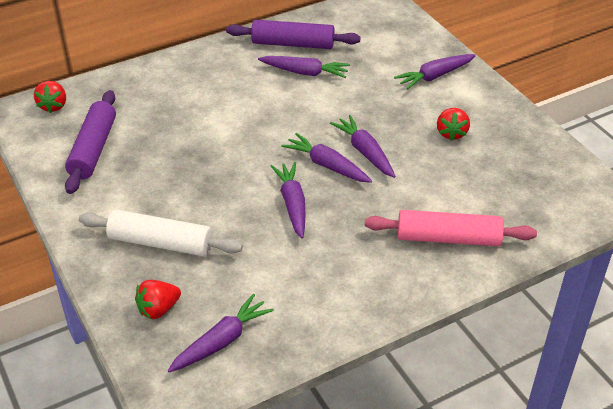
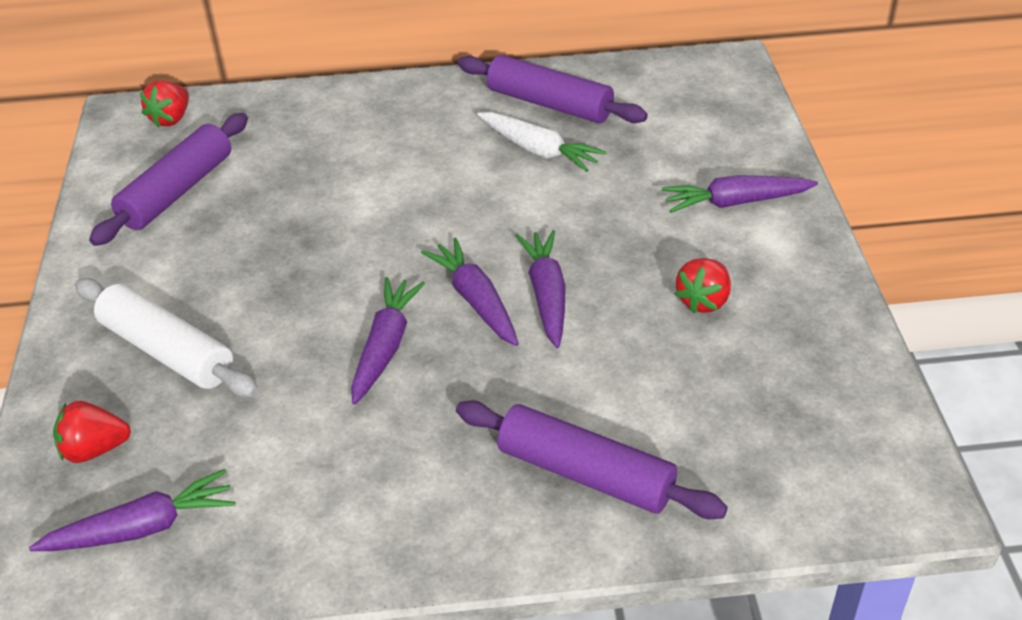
camera: 25 degrees right, 0 degrees up
purple carrot [258,56,350,78] -> white carrot [477,112,607,172]
pink rolling pin [365,210,537,246] -> purple rolling pin [456,401,728,519]

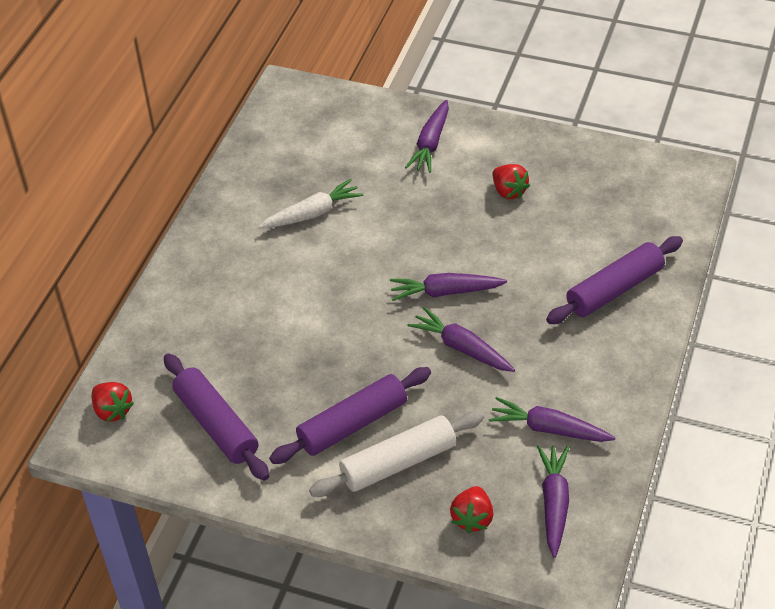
camera: 65 degrees left, 5 degrees up
purple rolling pin [458,55,648,123] -> purple rolling pin moved to [269,367,431,464]
purple carrot [516,230,566,348] -> purple carrot moved to [488,397,616,442]

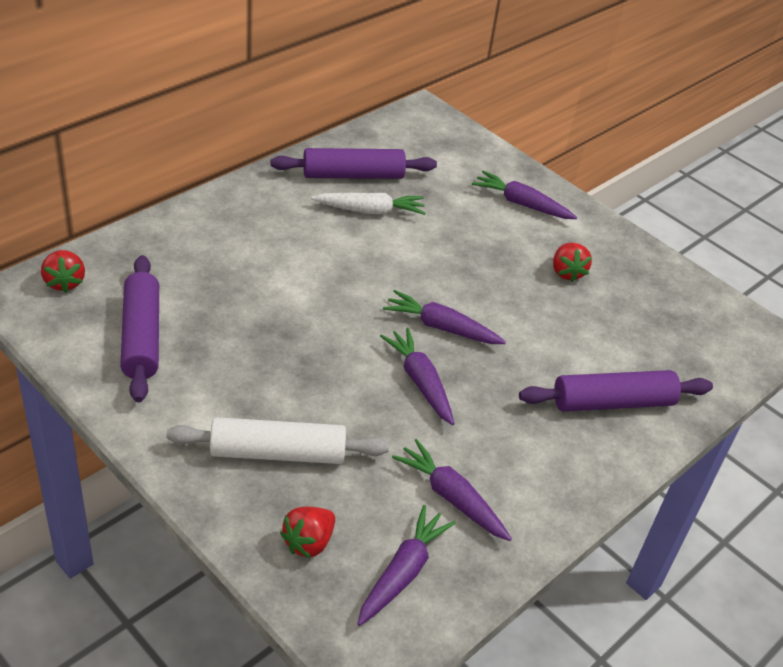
camera: 20 degrees right, 5 degrees down
purple rolling pin [269,367,431,464] -> purple rolling pin moved to [271,148,437,179]
purple carrot [405,100,449,173] -> purple carrot turned 75 degrees clockwise [472,171,577,219]

